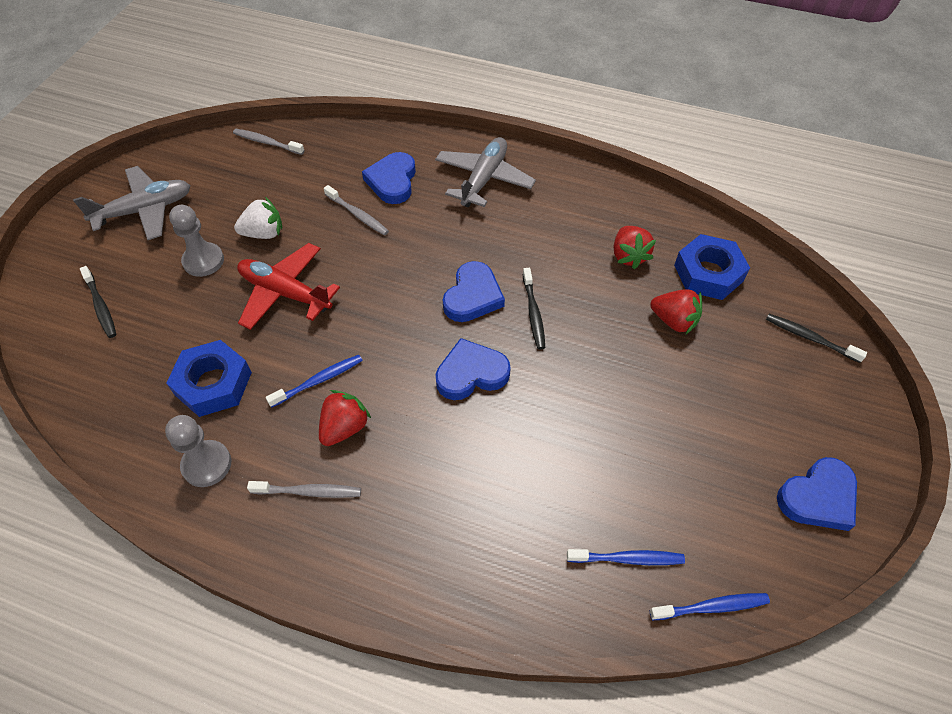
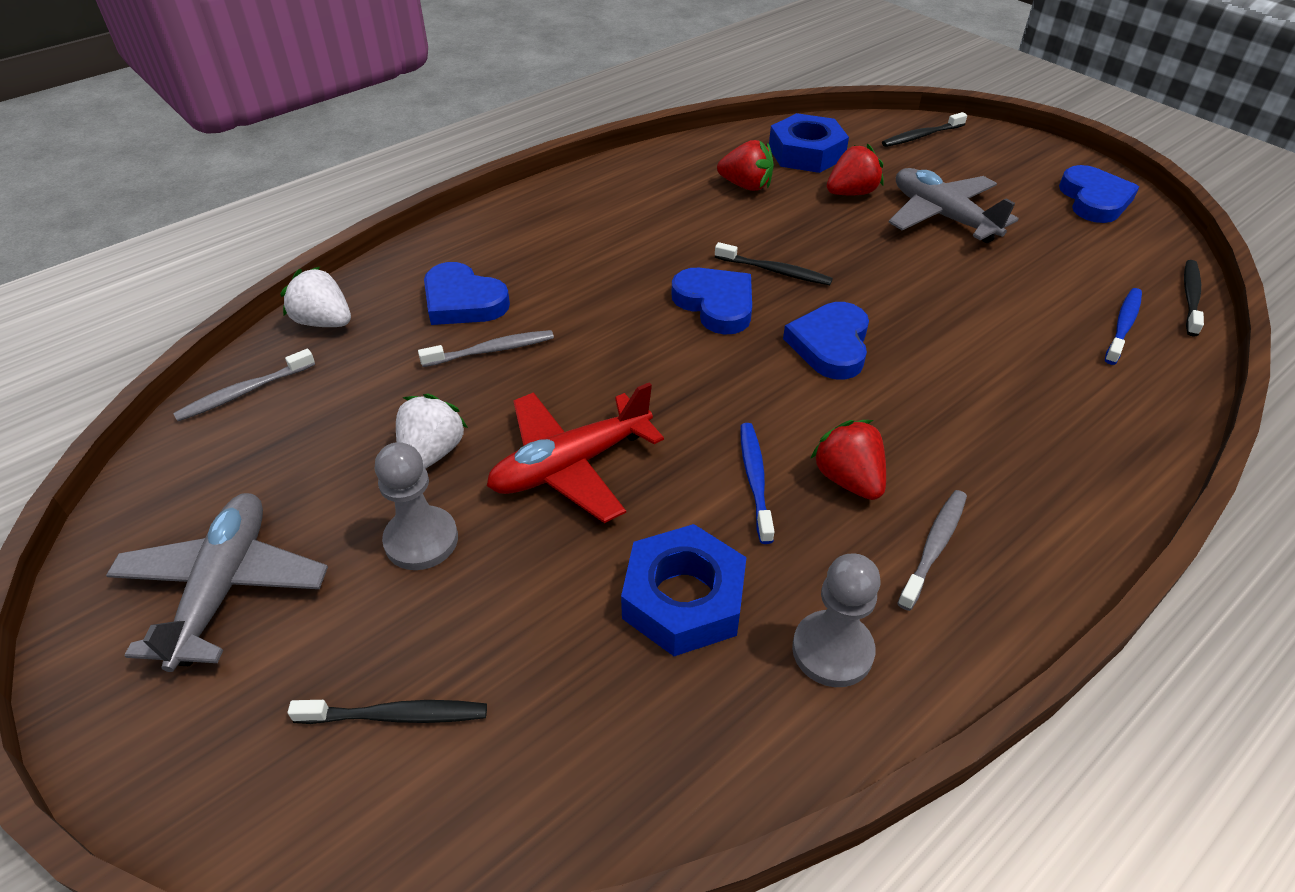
camera: 60 degrees left, 10 degrees down
grey plane [435,137,536,207] -> grey plane moved to [888,168,1019,243]
blue toothbrush [650,593,770,620] -> black toothbrush [1184,260,1204,337]
none -> white strawberry [280,267,351,327]

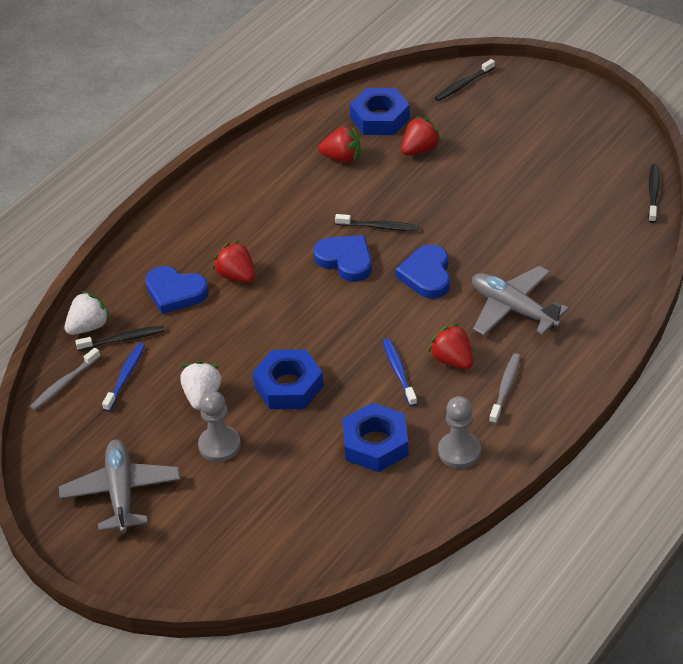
camera: 10 degrees left, 0 degrees up
white strawberry [280,267,351,327] -> white strawberry turned 120 degrees clockwise [65,291,110,335]
black toothbrush [288,700,487,724] -> black toothbrush moved to [75,325,165,351]
grey toothbrush [418,330,554,367] -> none
red plane [487,382,664,523] -> blue nut [252,350,324,409]
grey plane [888,168,1019,243] -> grey plane moved to [472,266,569,335]
blue heart [1059,165,1139,223] -> none
blue toothbrush [1105,288,1142,365] -> blue toothbrush moved to [102,343,145,412]
none -> red strawberry [213,241,255,283]

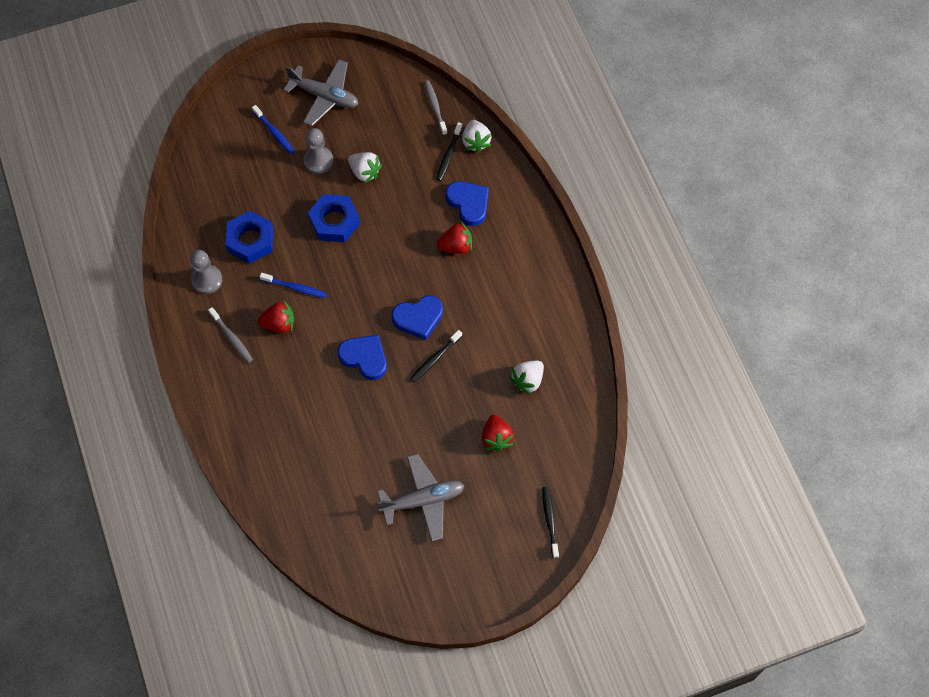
camera: 120 degrees right, 20 degrees up
blue toothbrush [102,343,145,412] -> blue toothbrush moved to [252,105,295,154]
blue heart [145,266,209,314] -> blue heart turned 90 degrees clockwise [446,181,489,226]
red strawberry [319,126,360,163] -> white strawberry [509,361,544,395]
blue nut [350,88,410,135] -> none
grey plane [472,266,569,335] -> grey plane moved to [377,454,465,542]
black toothbrush [648,164,660,223] -> none

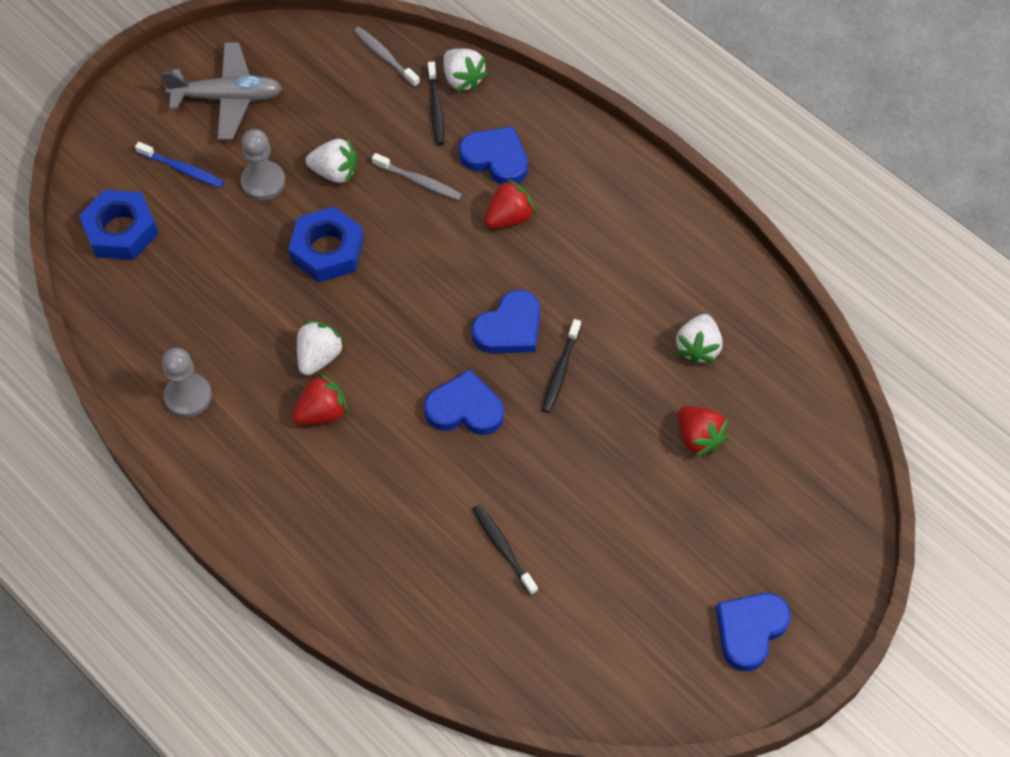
camera: 25 degrees left, 5 degrees down
grey toothbrush [208,307,253,363] -> grey toothbrush moved to [372,153,462,200]
blue nut [225,211,274,264] -> blue nut moved to [79,190,159,260]
blue toothbrush [260,273,327,298] -> white strawberry [297,321,345,375]
grey plane [377,454,465,542] -> none
black toothbrush [542,487,559,558] -> black toothbrush moved to [472,505,538,596]
none -> blue heart [716,593,791,671]

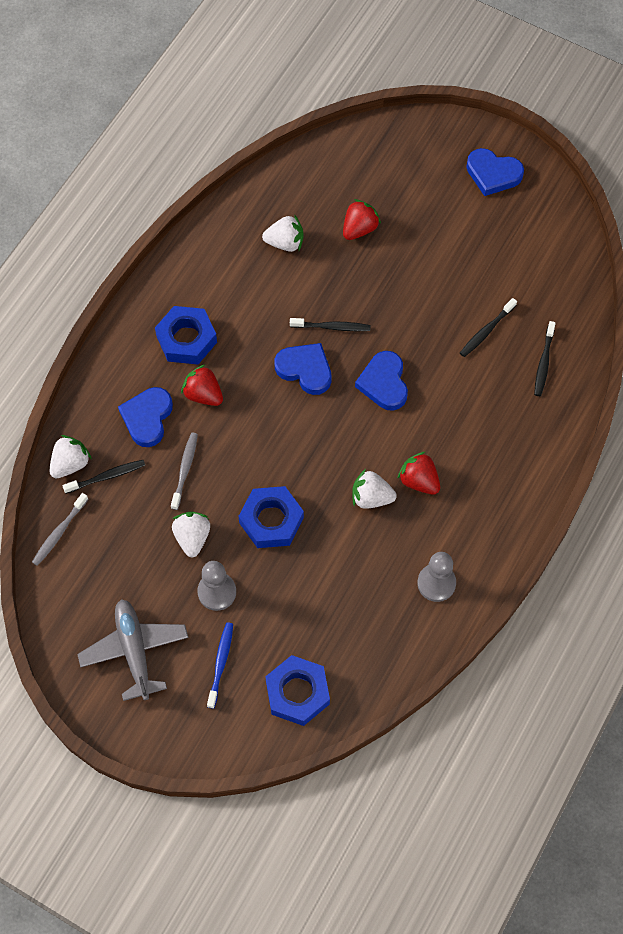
camera: 105 degrees left, 5 degrees up
none -> blue nut [155,306,217,364]
none -> black toothbrush [534,321,556,396]

